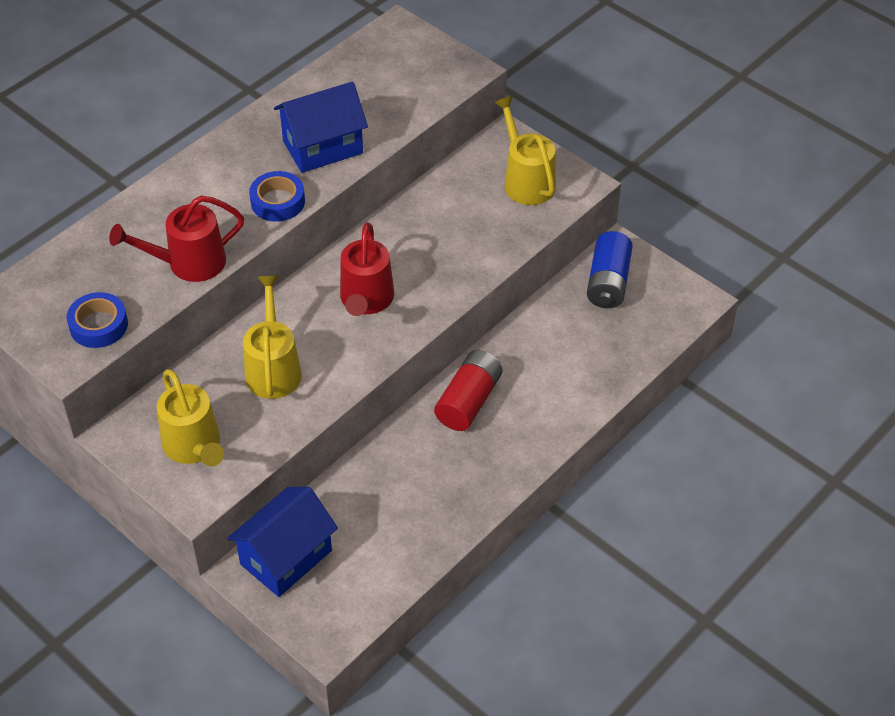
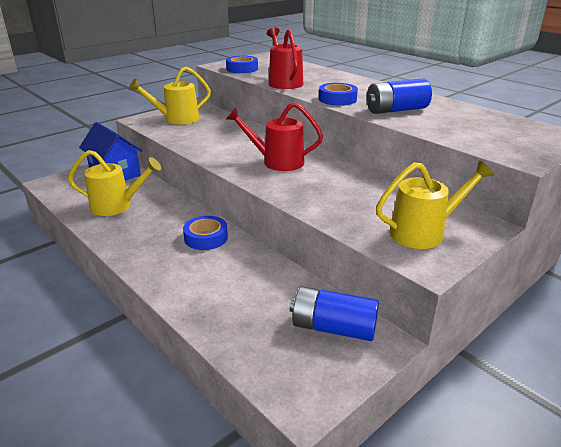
camera: 95 degrees right, 20 degrees down
yellow watering can [243,276,302,399] -> yellow watering can moved to [68,150,161,216]
blue house [274,81,368,173] -> blue battery [367,79,432,114]
red battery [434,350,502,431] -> blue tape [183,216,228,250]

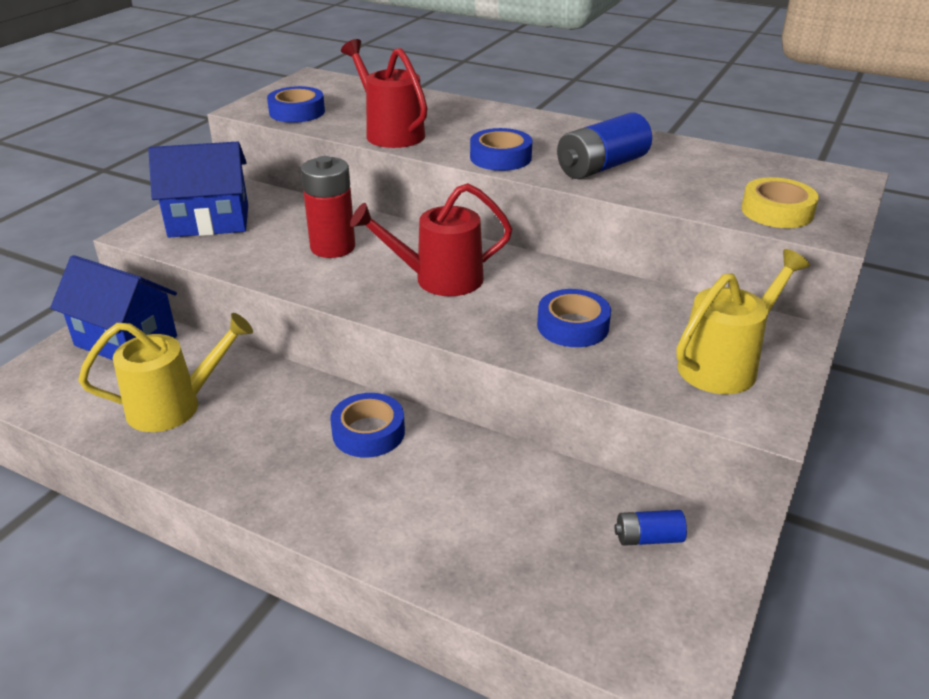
camera: 20 degrees left, 5 degrees up
yellow watering can [129,66,211,125] -> blue house [148,141,248,237]
blue battery [290,286,379,341] -> blue battery [615,510,687,546], size x0.53
none -> red battery [301,156,355,258]
none -> blue tape [537,289,611,347]
none -> yellow tape [741,177,819,228]

